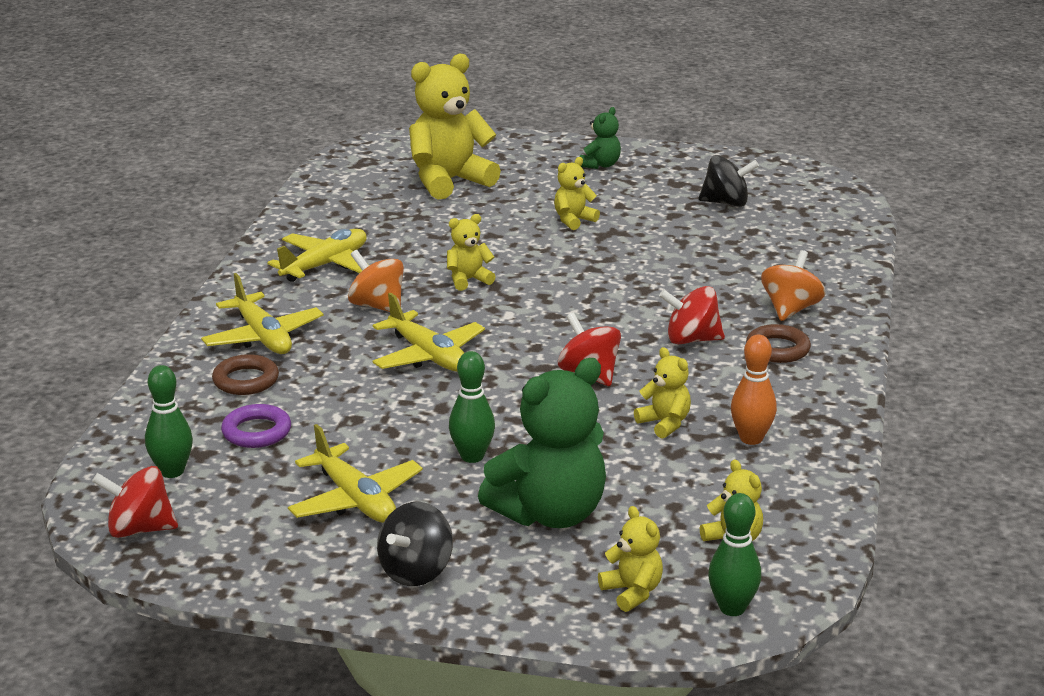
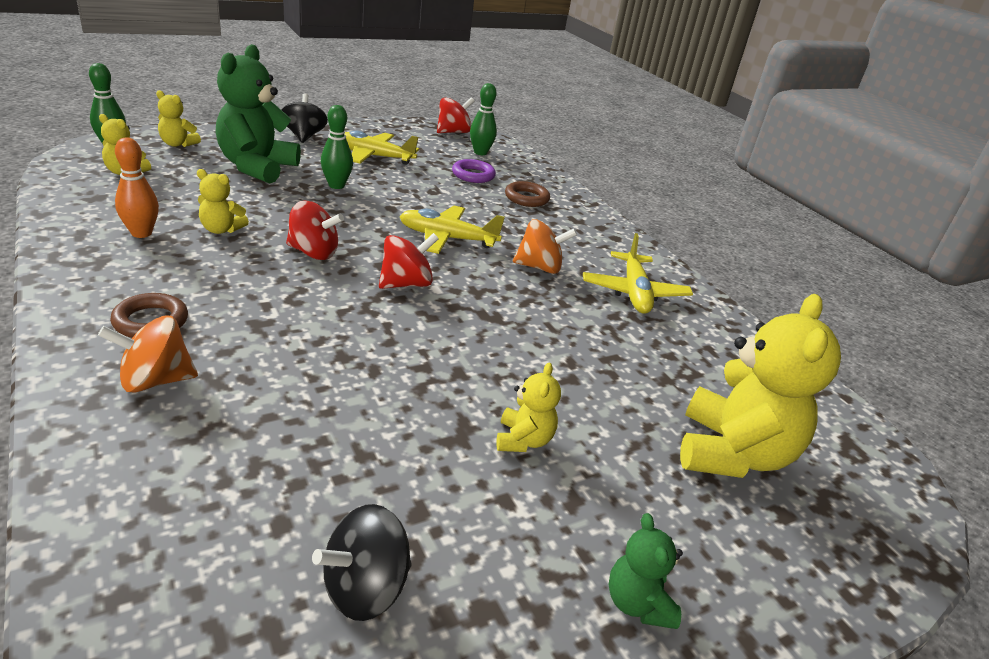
camera: 135 degrees right, 5 degrees up
yellow plane [201,273,323,354] -> none
yellow teddy bear [447,214,496,291] -> none
red spinning top [659,286,725,344] -> red spinning top moved to [379,233,439,289]
orange spinning top [761,250,825,321] -> orange spinning top turned 90 degrees clockwise [98,316,198,393]

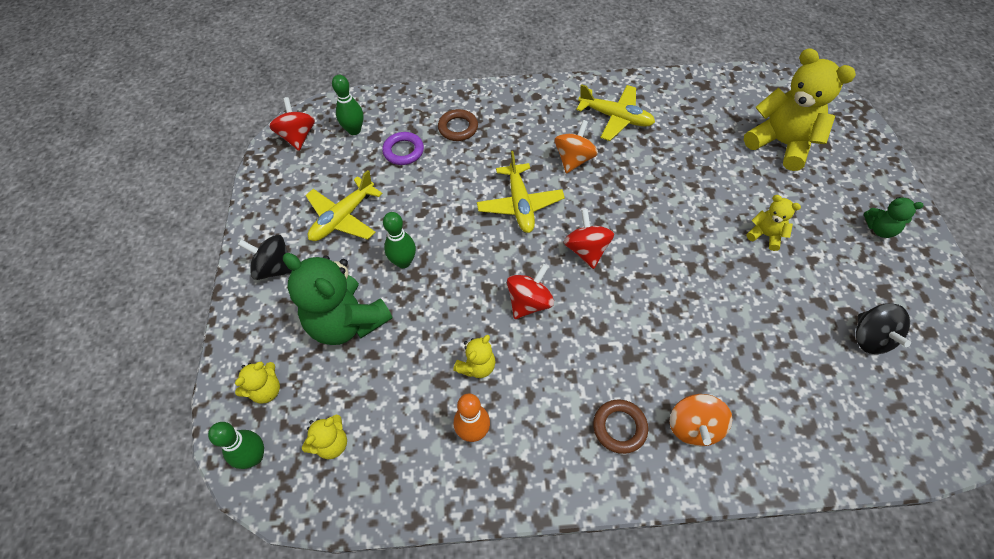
camera: 60 degrees left, 25 degrees up
yellow plane [399,206,505,254] -> yellow plane turned 45 degrees counterclockwise [477,151,565,233]

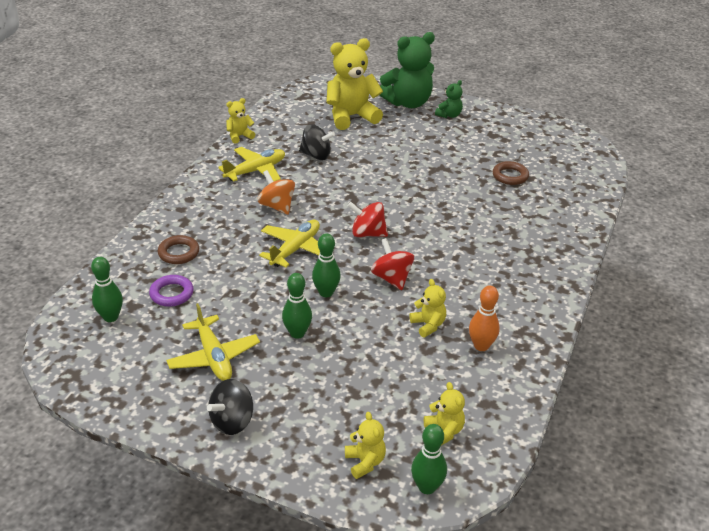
camera: 65 degrees left, 20 degrees down
red spinning top [269,97,315,151] -> none
green teddy bear [283,253,393,345] -> green teddy bear moved to [379,32,435,108]
yellow plane [477,151,565,233] -> yellow plane turned 75 degrees counterclockwise [259,220,320,268]
brown ring [593,399,648,454] -> brown ring moved to [493,161,529,185]
orange spinning top [670,394,733,447] -> none
yellow teddy bear [746,195,801,251] -> yellow teddy bear moved to [226,98,255,144]
black spinning top [856,303,911,354] -> black spinning top moved to [299,124,335,160]
none -> green bowling pin [312,233,341,297]

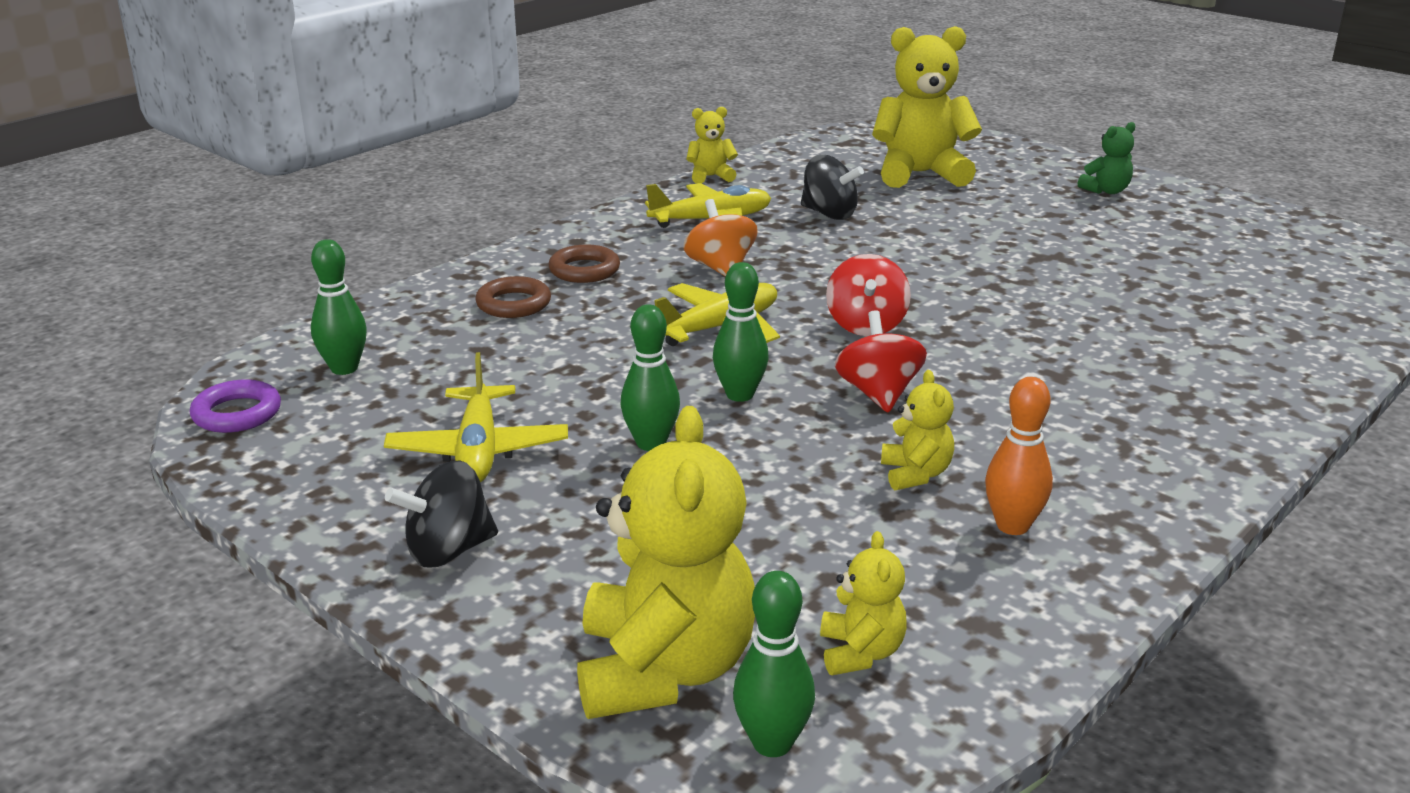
camera: 20 degrees right, 10 degrees down
purple ring [149,275,194,307] -> purple ring moved to [190,380,281,433]
yellow teddy bear [345,412,386,479] -> yellow teddy bear [577,406,755,719], size x2.08
red spinning top [348,202,388,237] -> red spinning top turned 120 degrees counterclockwise [826,254,911,336]
green teddy bear [379,32,435,108] -> none
brown ring [493,161,529,185] -> brown ring moved to [549,244,620,283]

